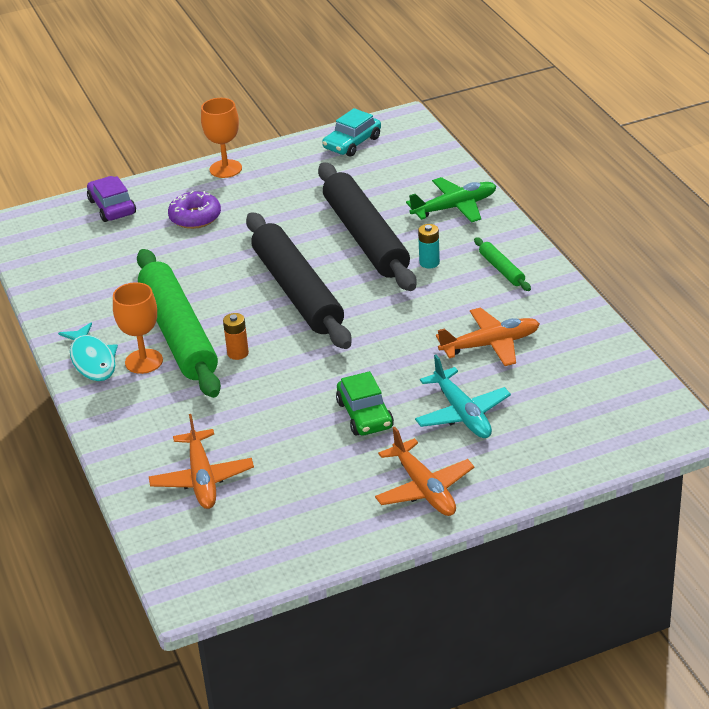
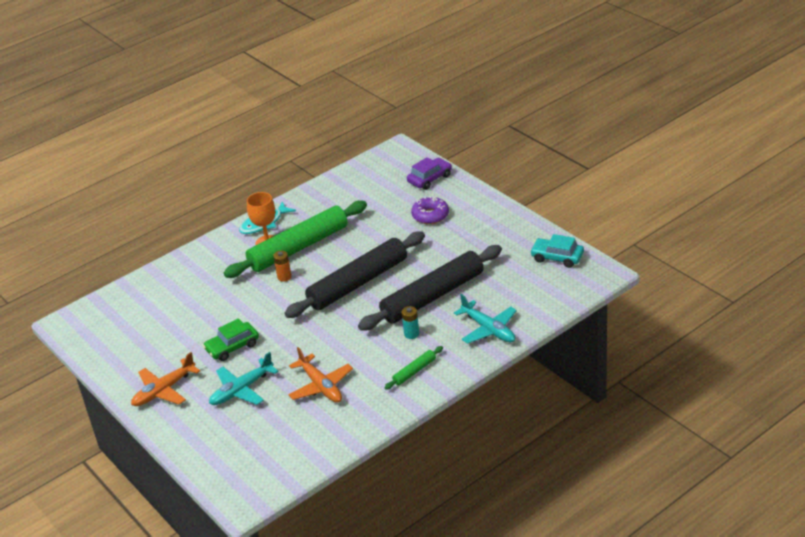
camera: 75 degrees right, 0 degrees up
orange plane [149,414,254,509] -> none
orange goblet [201,98,242,178] -> none
green plane [406,177,496,223] -> turquoise plane [454,294,517,344]

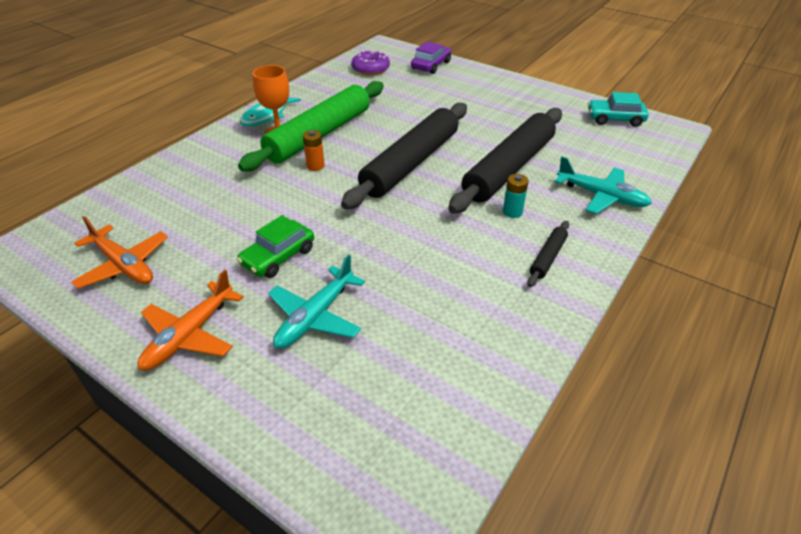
camera: 20 degrees left, 5 degrees up
orange plane [288,347,353,403] -> orange plane moved to [71,216,168,289]
green rolling pin [384,346,443,390] -> black rolling pin [527,221,569,287]
purple donut [411,196,449,224] -> purple donut moved to [351,50,390,75]

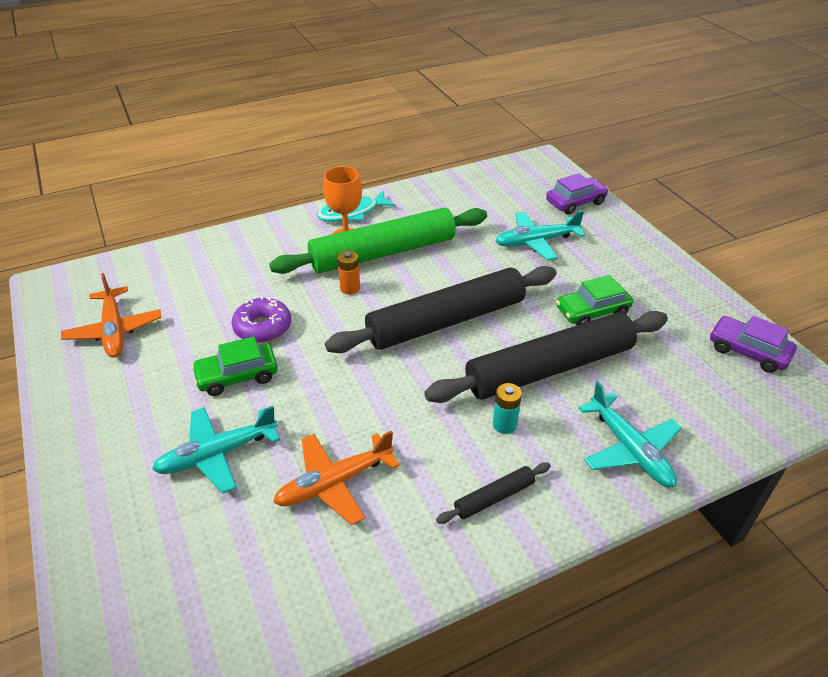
camera: 30 degrees right, 0 degrees up
orange plane [138,270,244,370] -> orange plane moved to [273,431,400,525]
purple donut [351,50,390,75] -> purple donut moved to [232,296,291,343]
turquoise car [588,92,649,127] -> purple car [710,316,797,373]
none -> turquoise plane [495,210,585,260]
none -> green car [556,275,633,325]

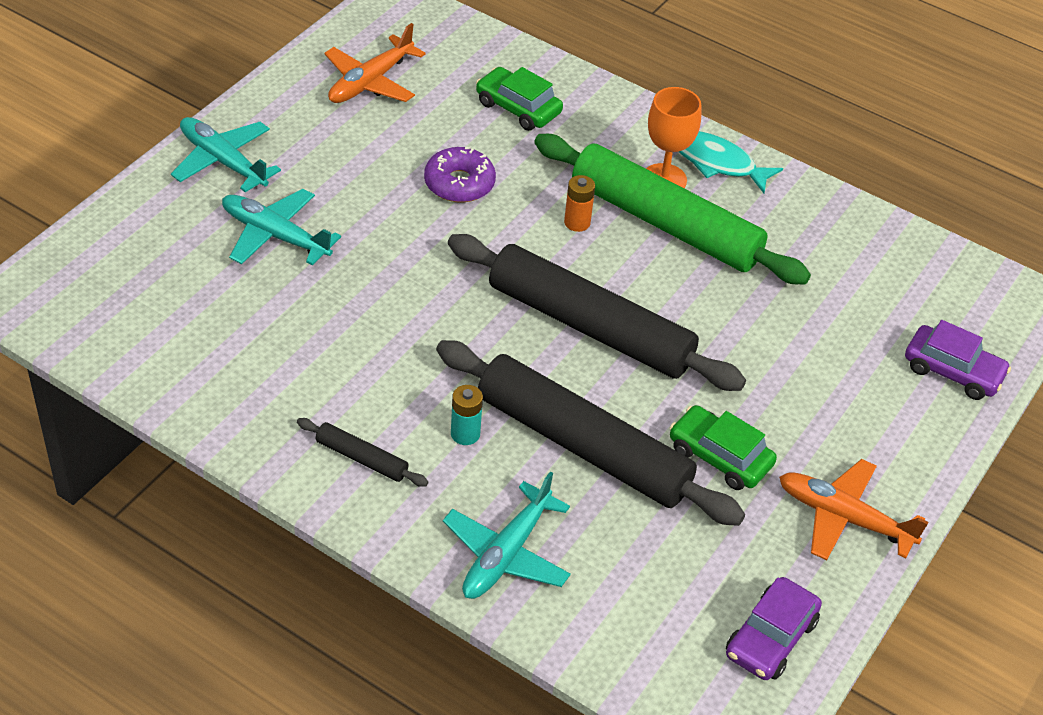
camera: 55 degrees right, 5 degrees up
green car [191,336,278,396] -> green car moved to [476,67,563,131]
orange plane [273,431,400,525] -> orange plane moved to [779,459,929,560]
turquoise plane [495,210,585,260] -> turquoise plane moved to [171,117,281,192]
purple car [710,316,797,373] -> purple car turned 150 degrees counterclockwise [726,577,822,680]

